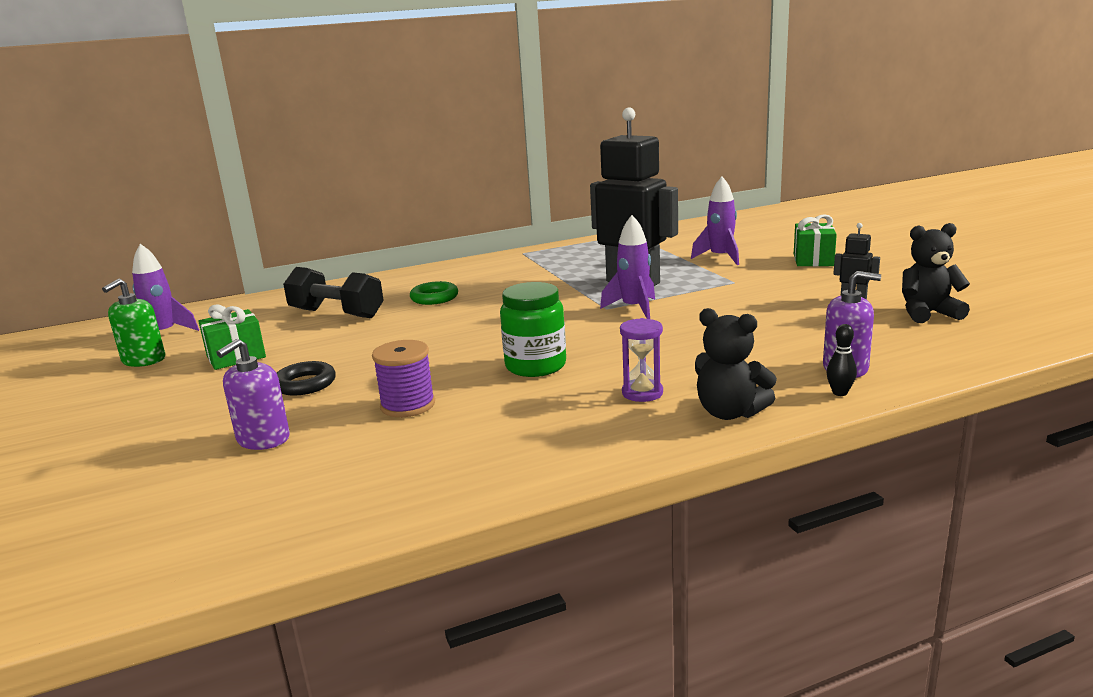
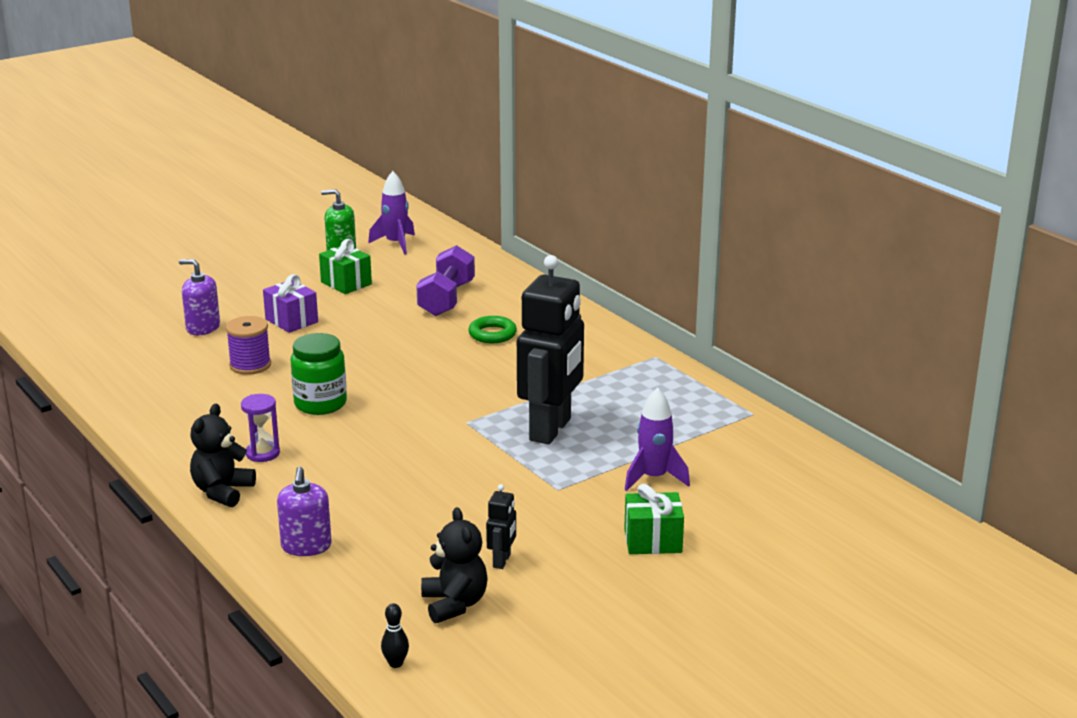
camera: 75 degrees right, 5 degrees up
black ring [277,361,336,395] -> purple gift [263,274,318,333]
black dumbbell [283,267,384,318] -> purple dumbbell [416,245,475,316]
purple rocket [600,215,655,319] -> none
black bowling pin [827,324,857,396] -> black bowling pin moved to [381,603,409,668]

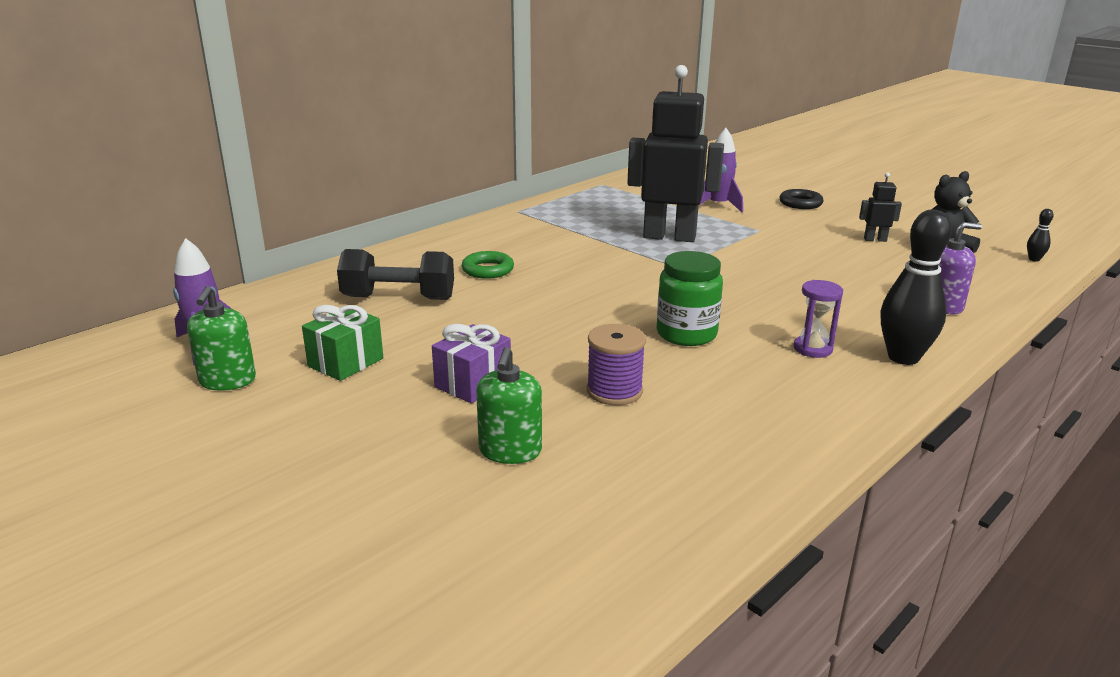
camera: 100 degrees left, 0 degrees up
purple soap dispenser [179,259,220,335] -> green soap dispenser [476,347,542,464]
black teddy bear [190,404,256,507] -> black bowling pin [881,209,952,365]
purple dumbbell [416,245,475,316] -> black dumbbell [337,249,454,300]
green gift [624,484,684,554] -> black ring [779,189,824,209]

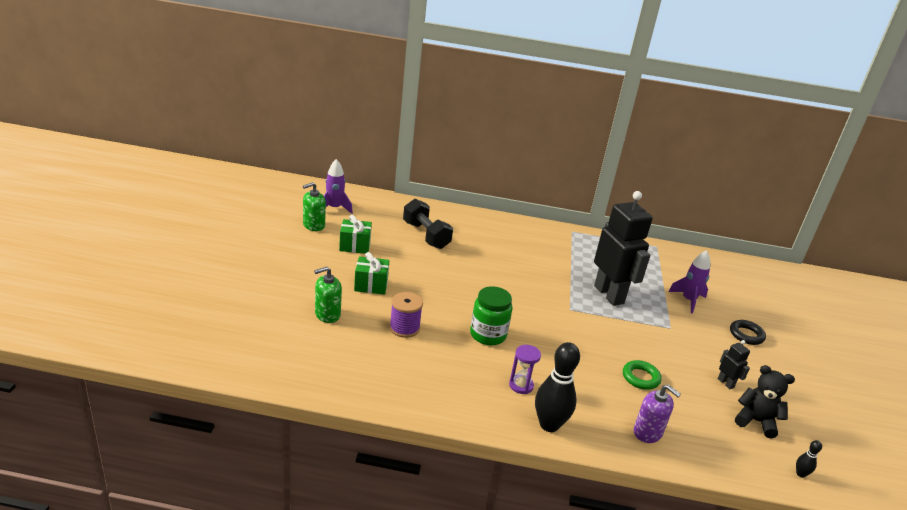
camera: 50 degrees right, 5 degrees up
purple gift [432,324,511,403] -> green gift [354,252,389,295]
green ring [462,251,514,279] -> green ring moved to [623,360,662,390]

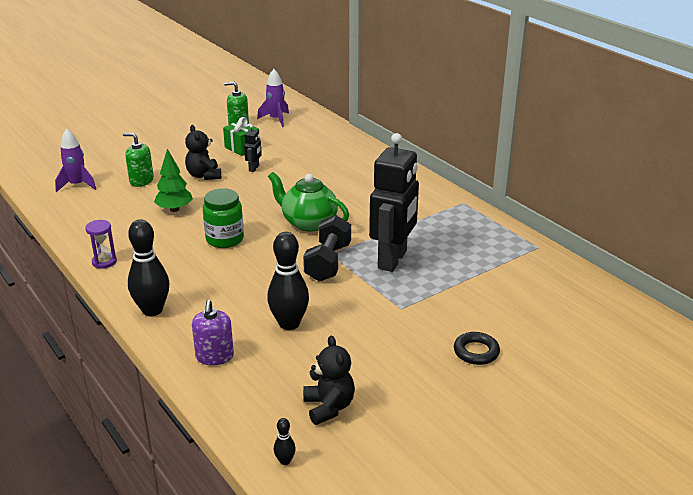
camera: 50 degrees right, 0 degrees up
green gift [354,252,389,295] -> black teddy bear [185,125,221,180]
purple spool [389,292,423,338] -> green tree [154,149,193,212]
black dumbbell [403,199,453,249] -> black dumbbell moved to [303,215,351,282]
purple hourglass [509,345,541,394] -> purple hourglass moved to [85,220,117,269]
green ring [623,360,662,390] -> black bowling pin [267,232,309,330]
purple rocket [668,250,710,314] -> purple rocket moved to [55,129,96,192]
black robot [718,340,750,389] -> black robot moved to [244,125,262,172]
none -> green teapot [268,172,349,232]

